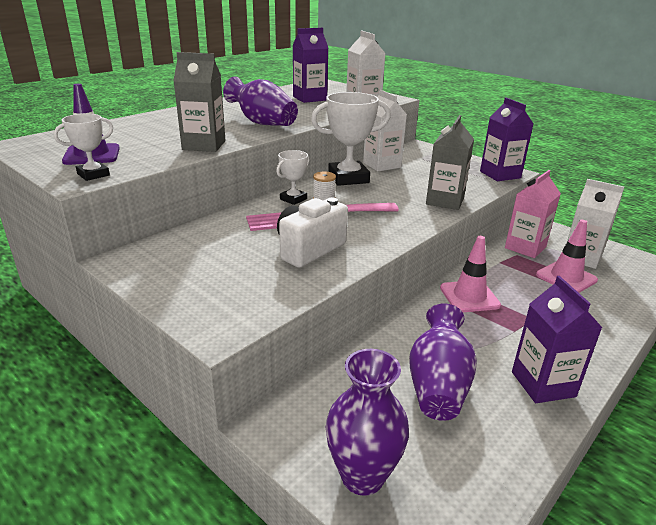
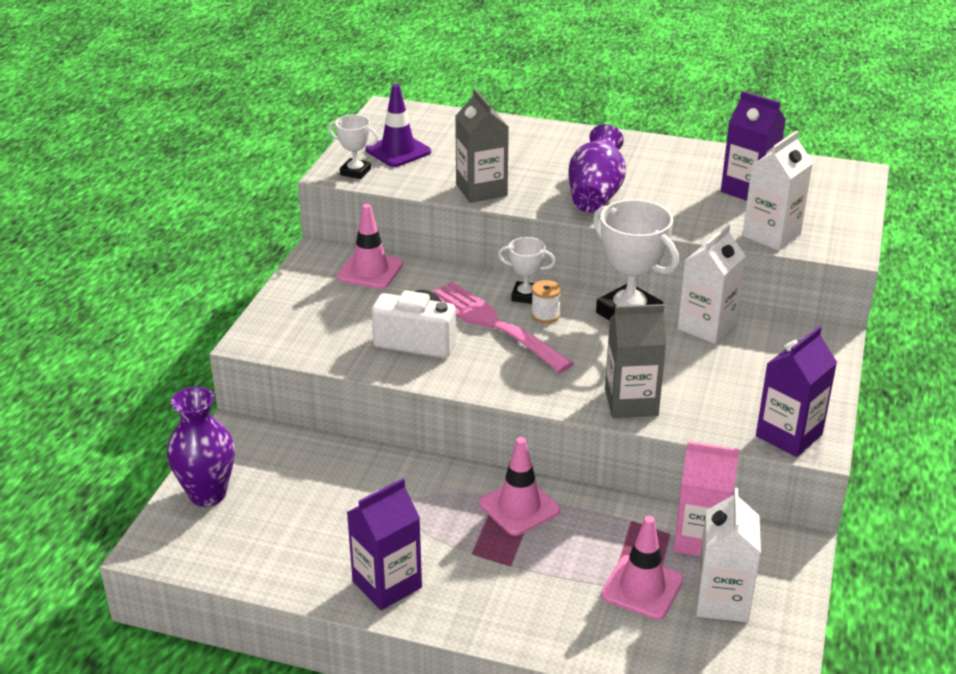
camera: 65 degrees right, 5 degrees up
purple vase [409,303,477,421] -> none
none -> pink traffic cone [337,204,403,289]

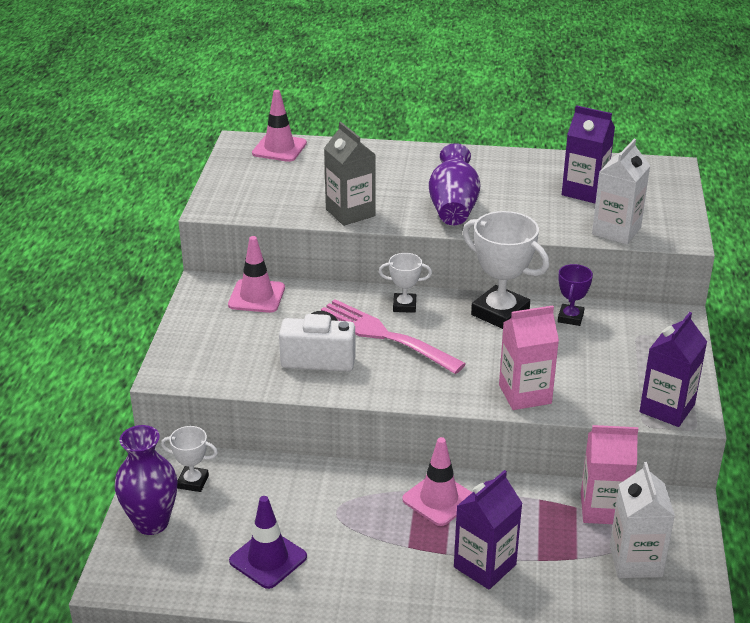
camera: 10 degrees left, 0 degrees up
white trophy [328,114,379,179] -> white trophy moved to [161,426,218,492]
purple carton [347,478,422,610] -> purple carton moved to [454,470,523,590]
purple traffic cone [365,84,431,167] -> purple traffic cone moved to [229,496,307,589]
white spool [531,280,561,323] -> none
pink traffic cone [601,516,683,620] -> pink traffic cone moved to [252,90,307,162]
grey carton [605,304,666,418] -> pink carton [499,305,559,410]
white carton [678,224,746,344] -> purple trophy [558,264,593,326]

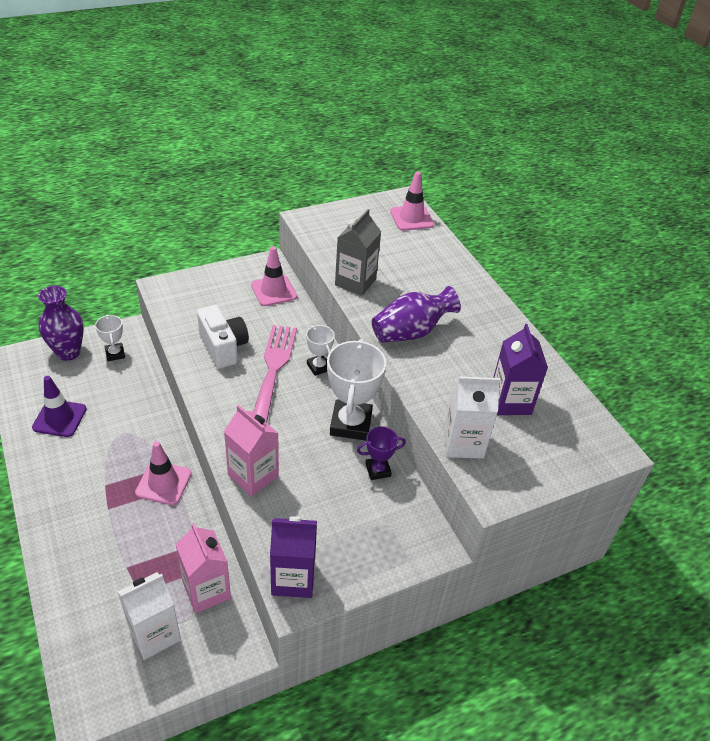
camera: 55 degrees right, 10 degrees up
purple carton [454,470,523,590] -> none

